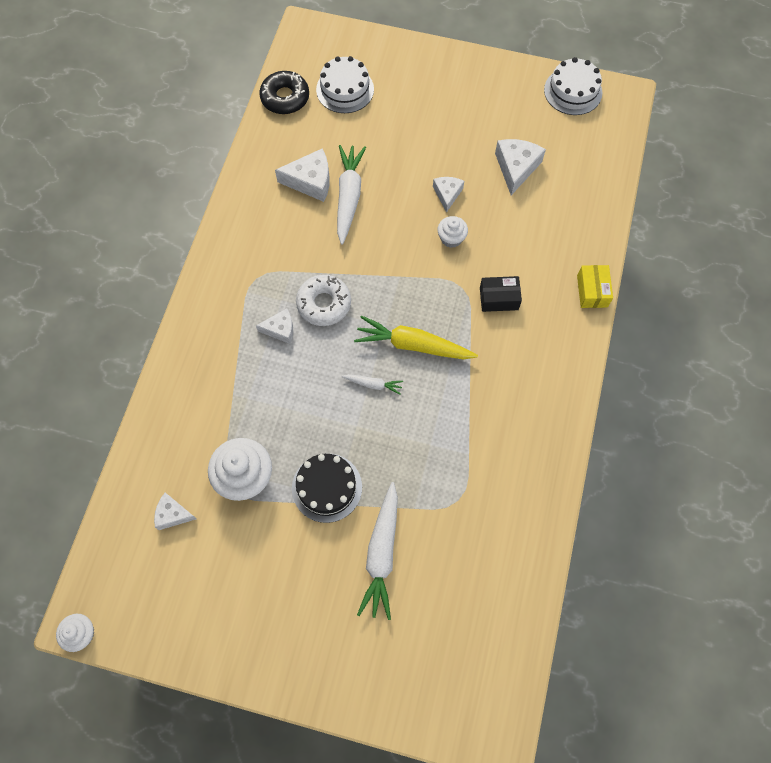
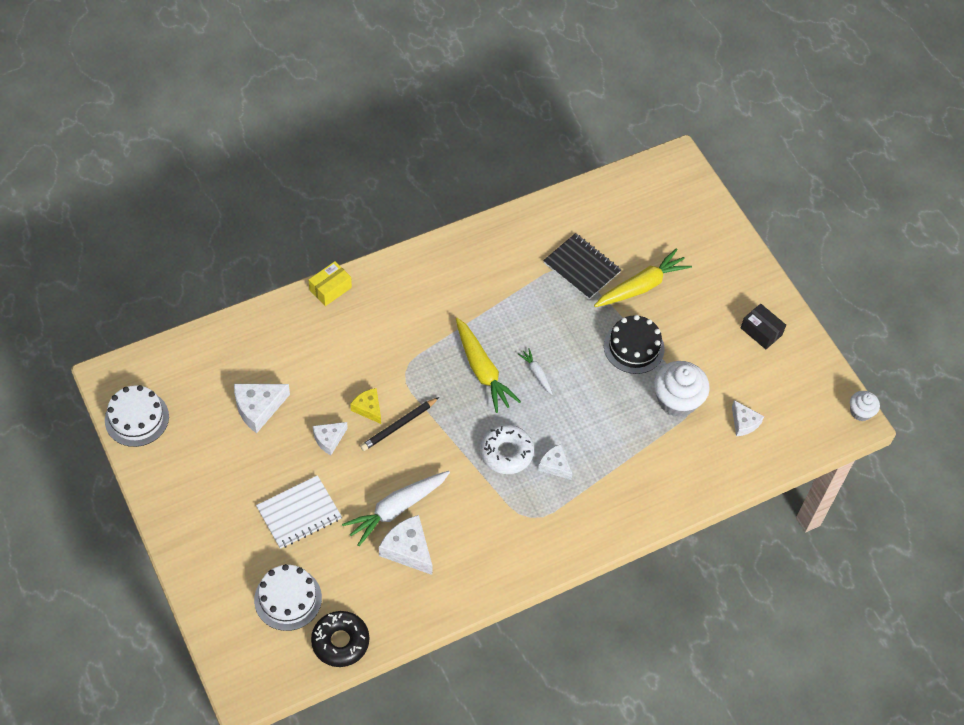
camera: 135 degrees left, 10 degrees down
white carrot [357,482,398,620] -> yellow carrot [594,248,692,307]
white cupcake [438,216,468,248] -> yellow cheese [350,388,381,424]
black box [480,276,522,312] -> black box moved to [741,304,786,349]
none -> white notebook [256,475,342,549]
none -> black pencil [360,397,439,451]
none -> black notebook [543,233,621,299]

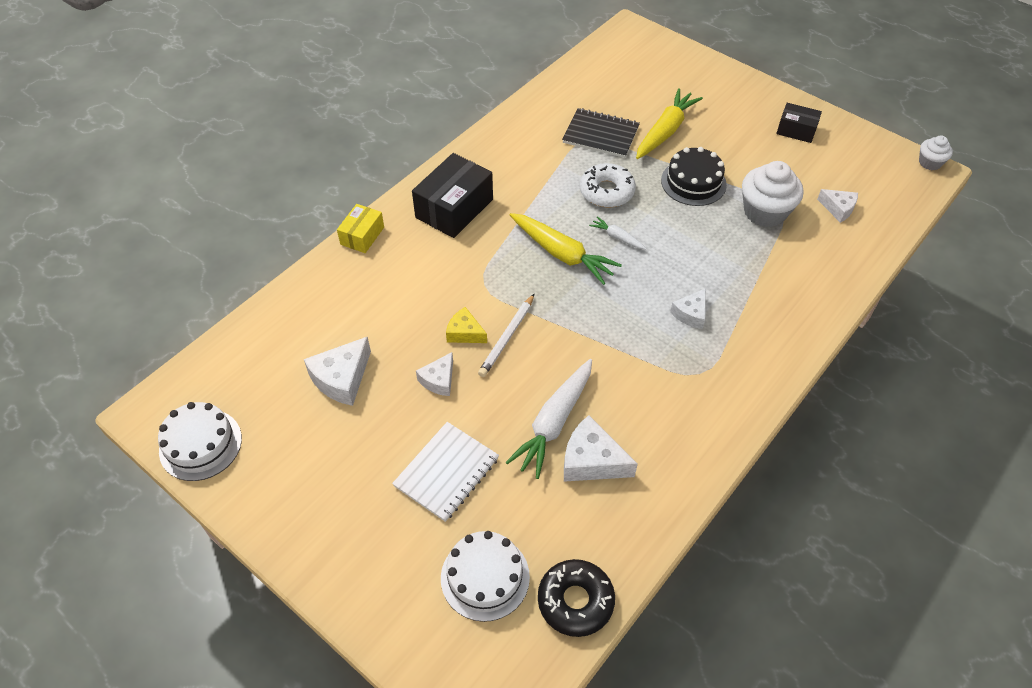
camera: 20 degrees left, 5 degrees down
black pencil [360,397,439,451] -> white pencil [478,294,534,377]
white donut [480,424,534,474] -> white donut moved to [580,163,636,208]
white cheese [538,444,572,480] -> white cheese turned 75 degrees counterclockwise [670,288,706,329]
none -> black box [412,153,493,238]

